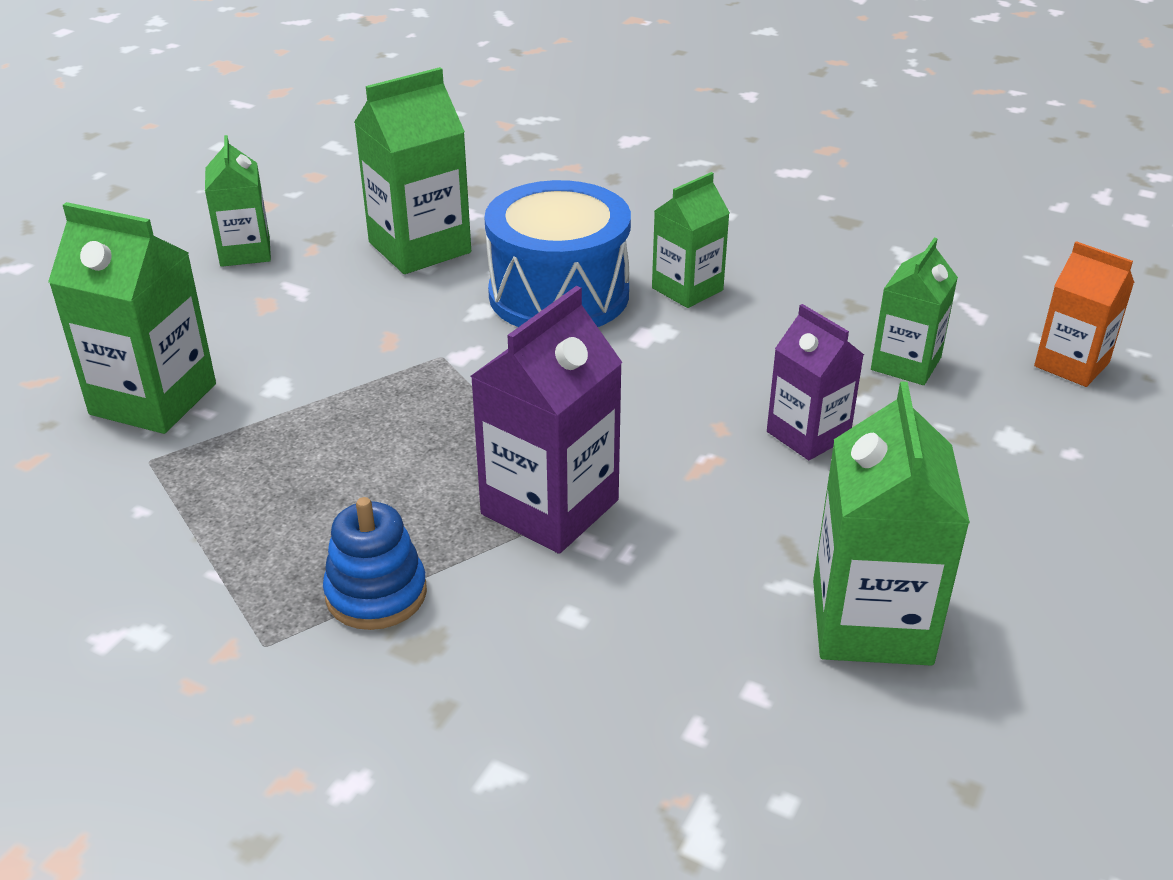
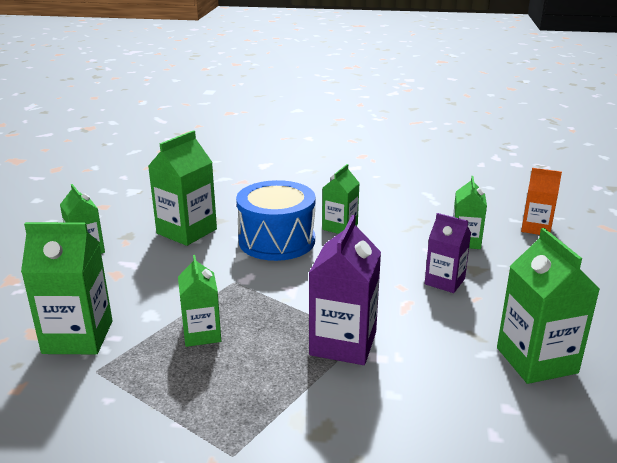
camera: 20 degrees left, 10 degrees down
blue stacking toy [323,497,427,630] -> none
none -> green carton [178,255,221,347]

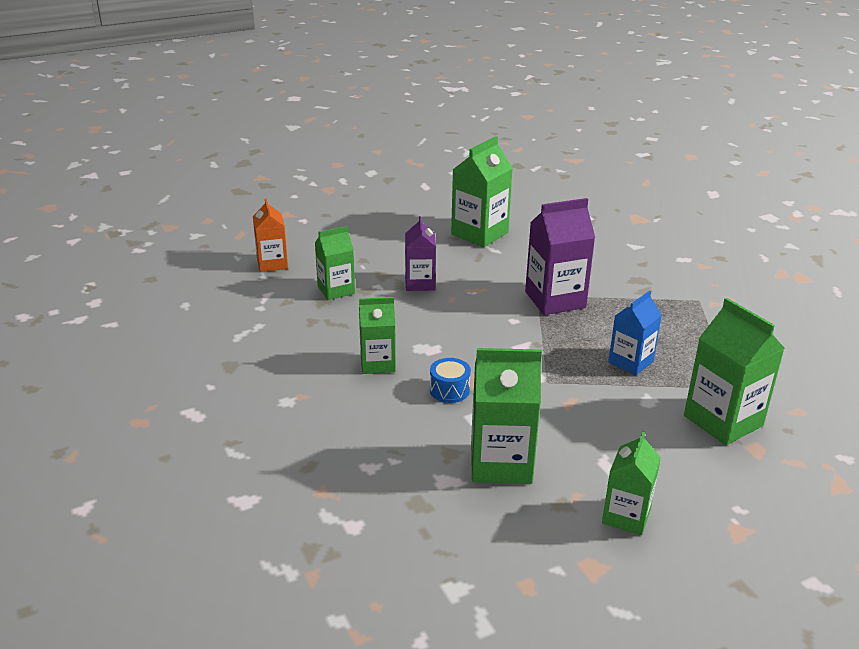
camera: 125 degrees left, 5 degrees up
green carton [178,255,221,347] -> blue carton [608,290,662,375]
blue drum [236,180,316,261] -> blue drum [430,358,471,403], size x0.43

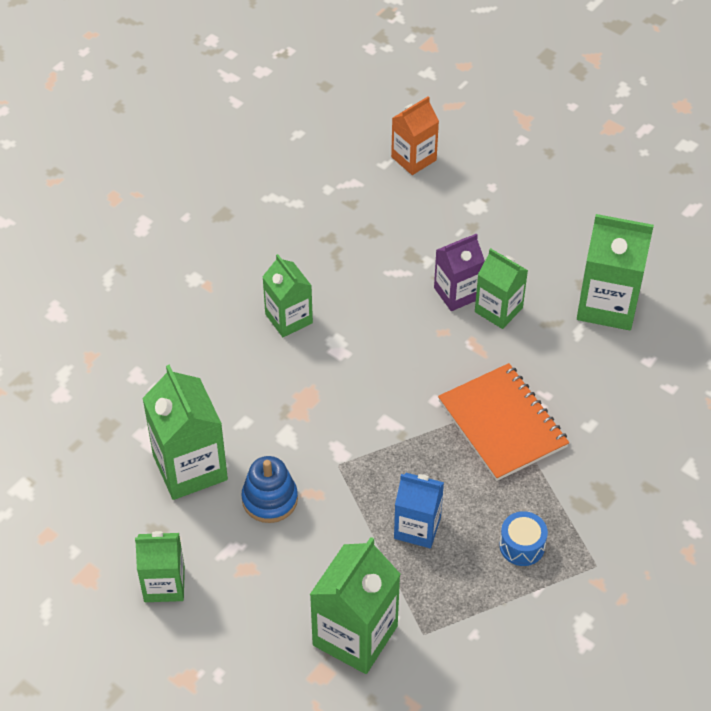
camera: 65 degrees right, 20 degrees up
green carton [315,226,355,300] -> green carton moved to [475,248,528,329]
blue drum [430,358,471,403] -> blue drum moved to [499,511,548,566]
purple carton [525,198,595,315] -> orange notebook [438,363,569,481]
none -> blue stacking toy [241,456,298,523]

